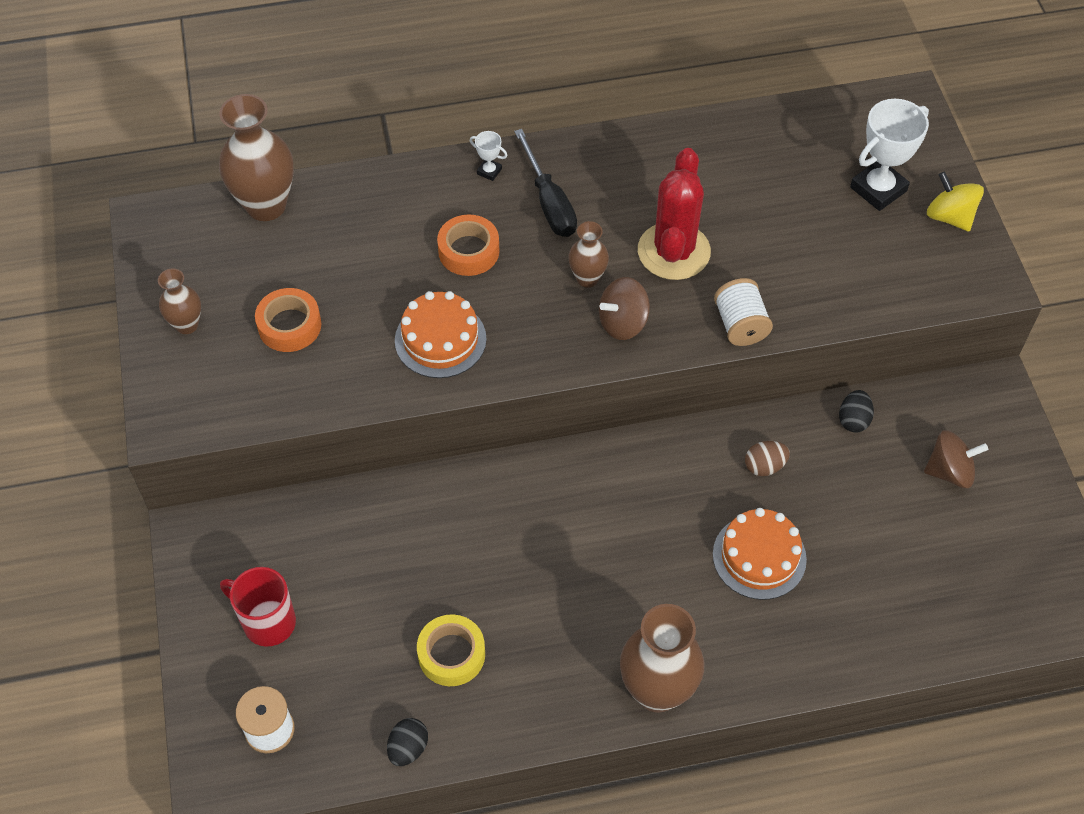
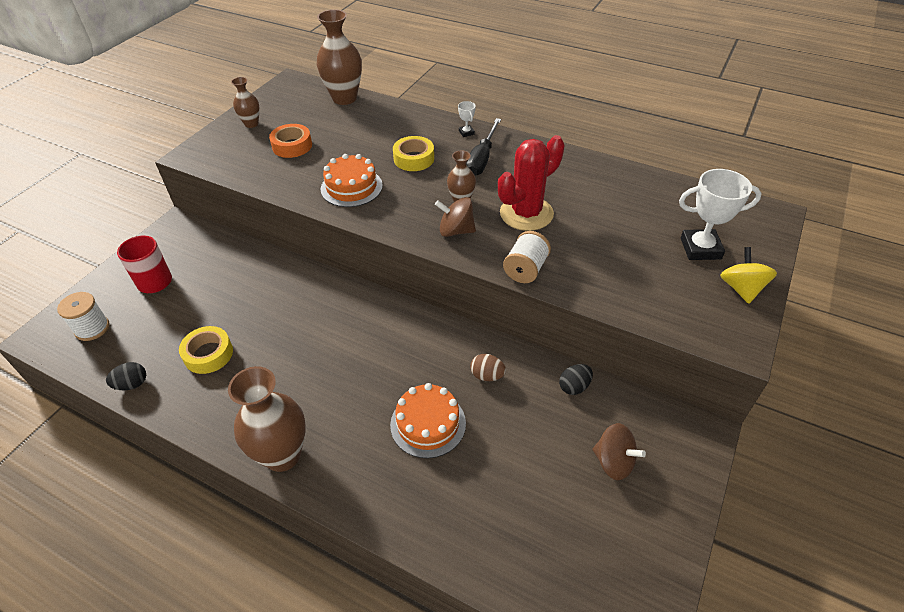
camera: 40 degrees right, 10 degrees down
orange tape [437,214,499,276] -> yellow tape [393,136,434,171]

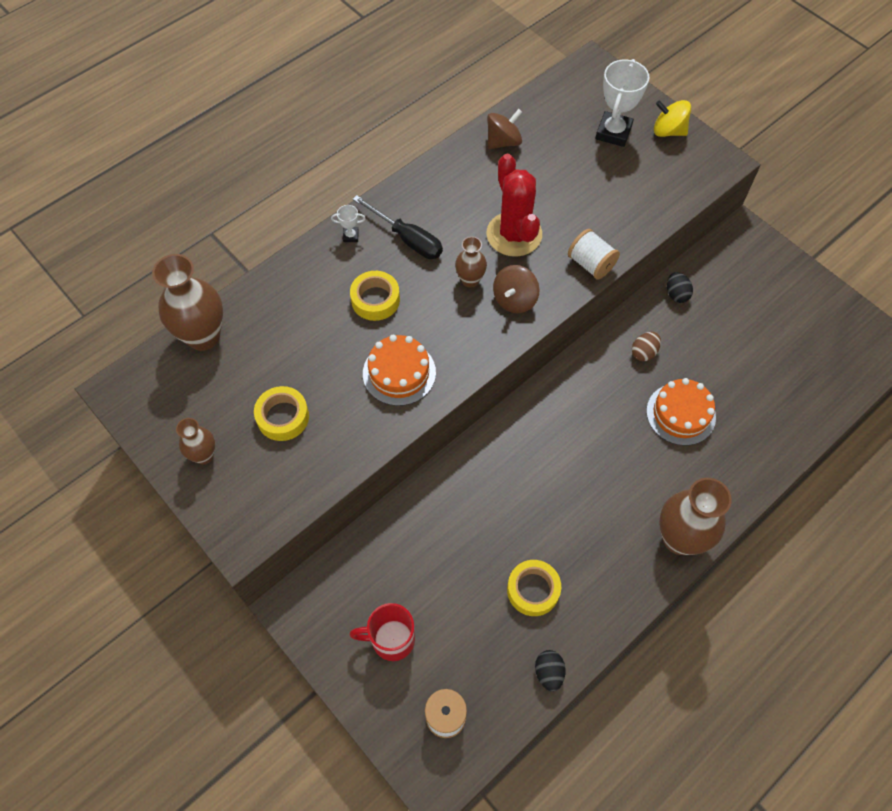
camera: 70 degrees left, 15 degrees up
orange tape [269,124,312,158] -> yellow tape [254,386,309,441]
brown spinning top [593,423,646,480] -> brown spinning top moved to [487,109,522,149]

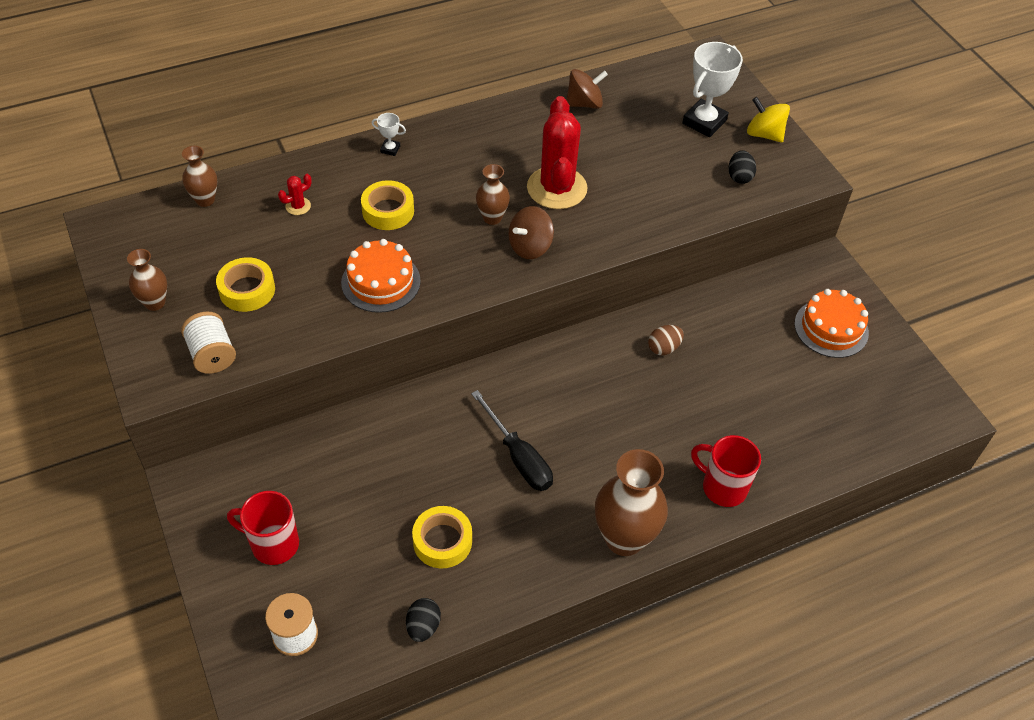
camera: 15 degrees right, 10 degrees down
brown vase [152,254,223,351] -> brown vase [182,146,217,207], size x0.54
black screwdriver [353,195,443,259] -> black screwdriver moved to [471,390,553,491]
white spool [568,229,620,279] -> white spool moved to [181,312,236,374]
orange cake [646,378,716,446] -> orange cake moved to [795,289,869,358]
black egg [667,272,693,303] -> black egg moved to [728,150,756,184]
none -> red cactus [278,174,312,215]
none -> red mug [691,435,761,507]

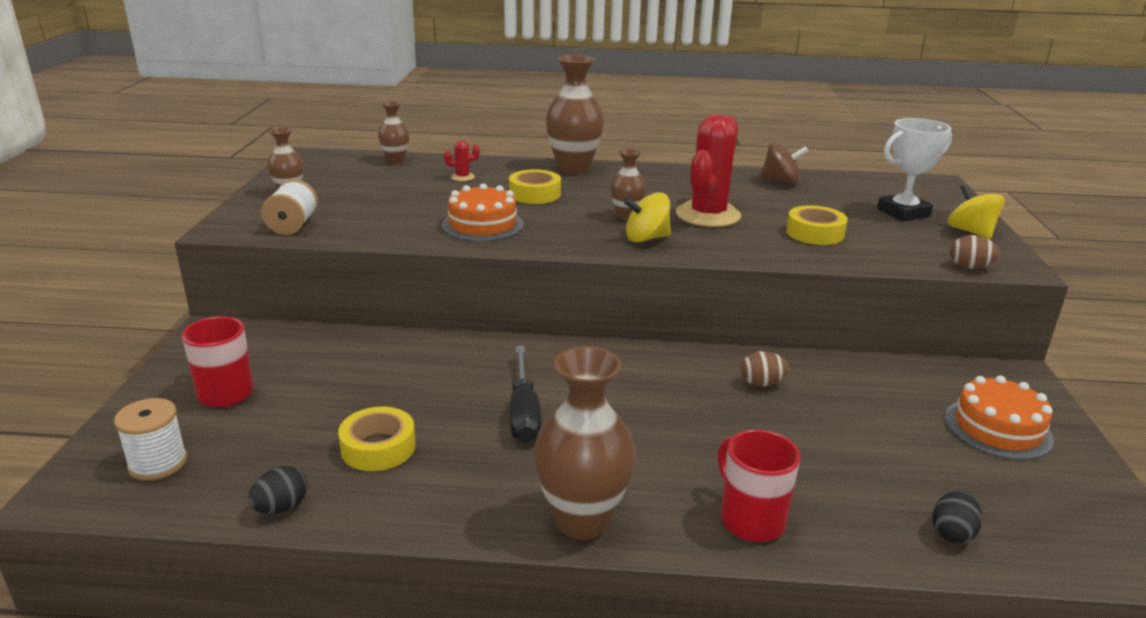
camera: 30 degrees right, 25 degrees down
yellow tape [216,257,275,312] -> yellow tape moved to [786,205,848,245]
white trophy [371,113,406,156] -> brown vase [546,55,604,174]
brown spinning top [508,206,554,259] -> yellow spinning top [623,192,671,243]
black egg [728,150,756,184] -> black egg moved to [932,490,982,544]
none -> brown egg [950,235,999,269]

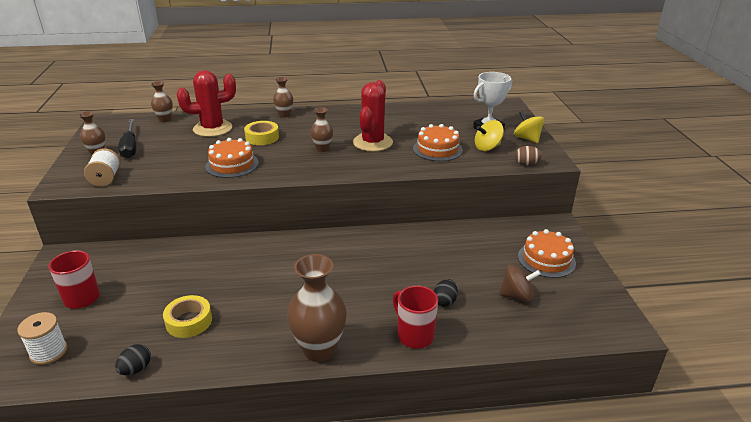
camera: 10 degrees left, 5 degrees up
red cactus [444,141,480,181] -> red cactus [177,70,236,137], size x2.46
black screwdriver [510,346,541,443] -> black screwdriver moved to [118,119,136,158]
brown vase [546,55,604,174] -> brown vase [273,77,293,118], size x0.54
yellow spinning top [623,192,671,243] -> yellow spinning top moved to [475,120,504,151]
brown egg [741,351,789,387] -> none
brown spinning top [760,142,808,184] -> brown spinning top moved to [499,264,541,302]
yellow tape [786,205,848,245] -> orange cake [413,124,463,161]
black egg [932,490,982,544] -> black egg moved to [434,279,458,307]

